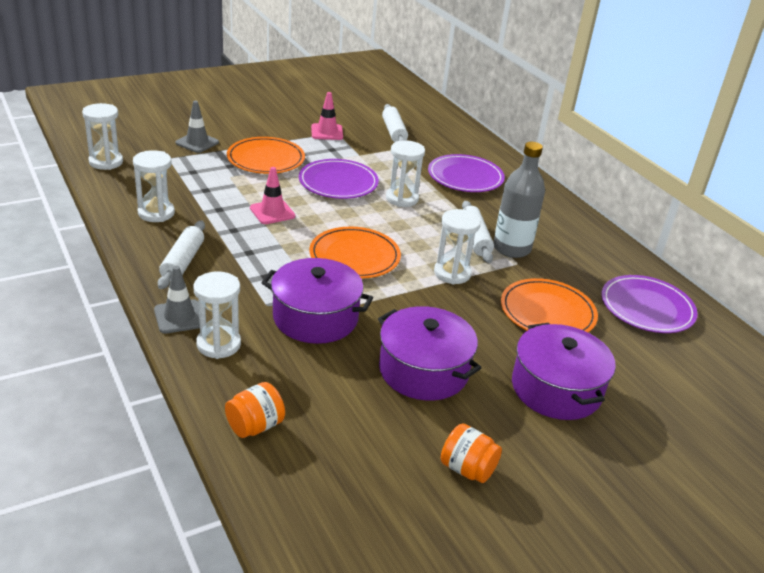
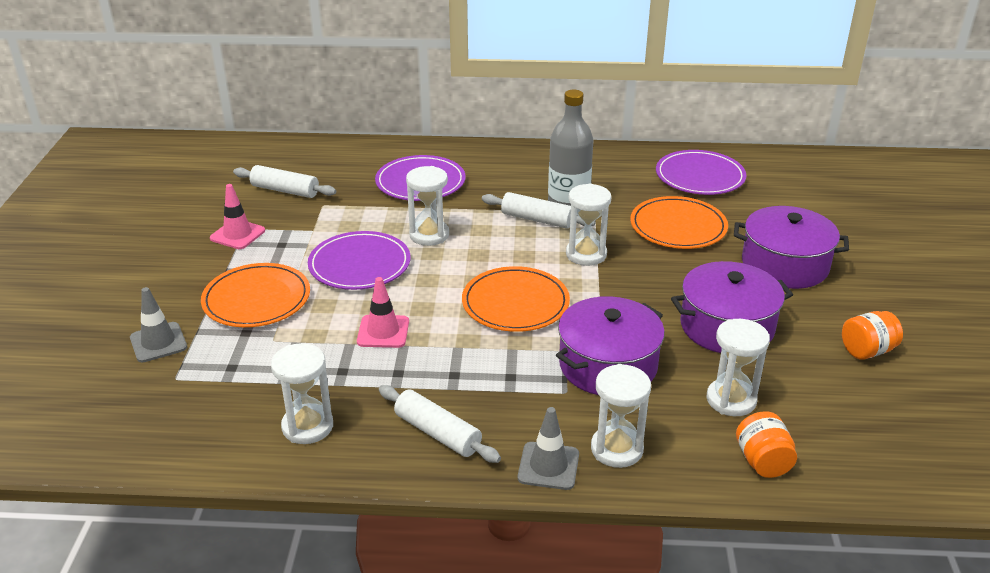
camera: 55 degrees left, 0 degrees up
white hourglass [82,103,123,170] -> white hourglass moved to [706,319,770,416]

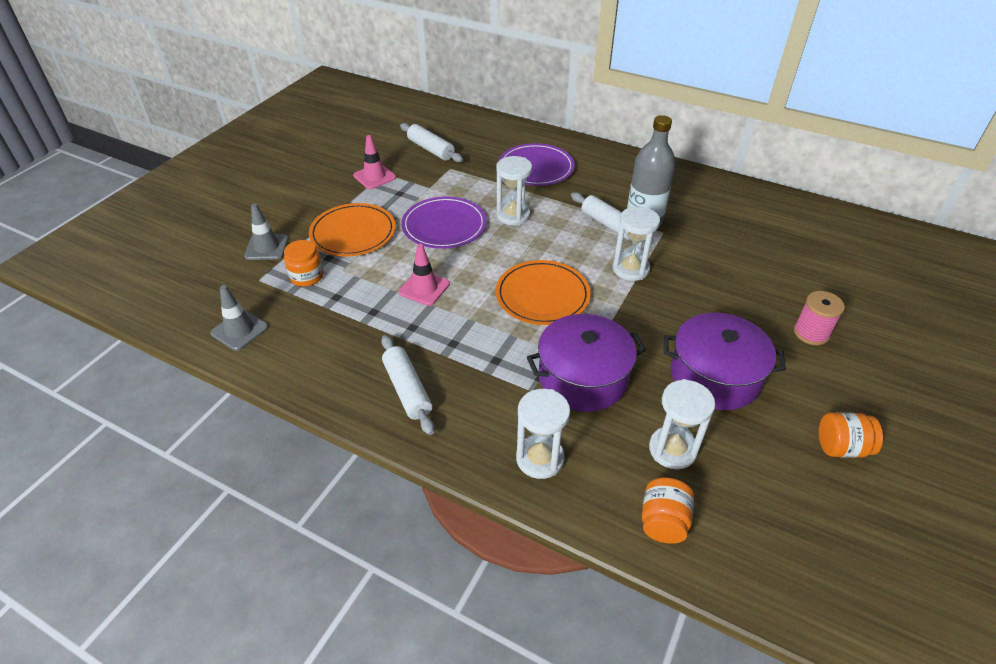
camera: 25 degrees right, 10 degrees up
white hourglass [271,343,333,444] -> none
grey traffic cone [518,407,579,490] -> grey traffic cone moved to [210,285,268,351]
orange plate [630,196,728,249] -> none
purple plate [656,150,747,195] -> none
purple pot [734,206,849,289] -> pink spool [794,291,845,345]
none -> orange jar [284,240,324,287]

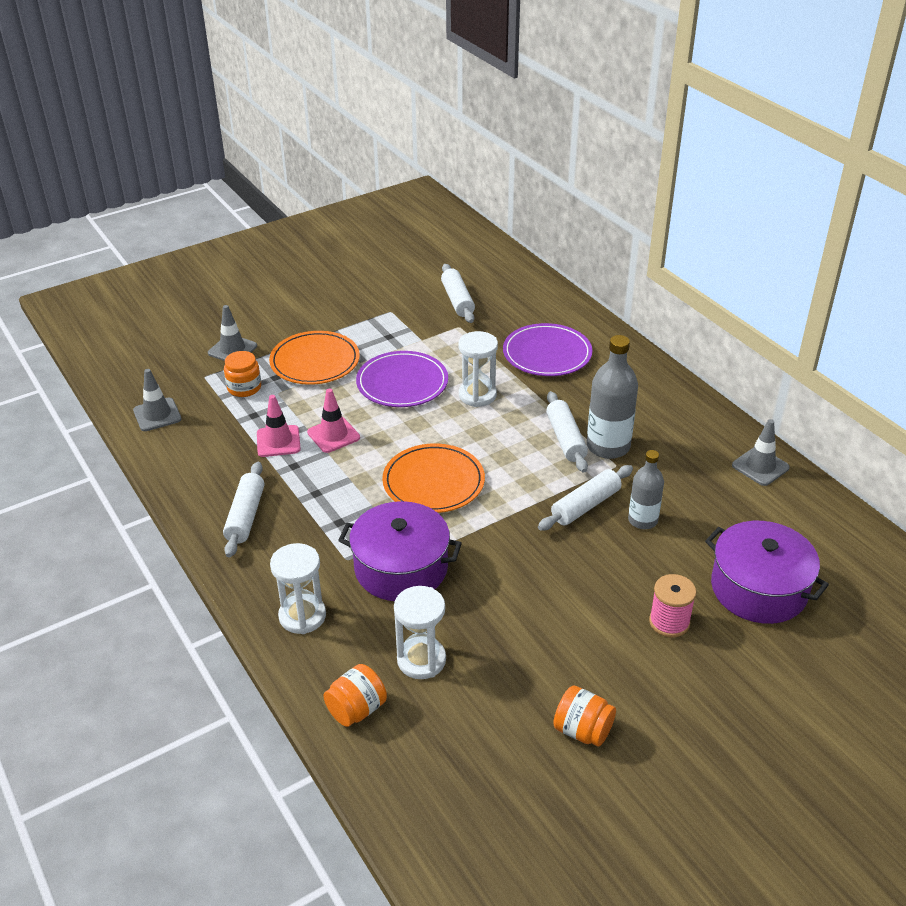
camera: 30 degrees right, 5 degrees down
pink traffic cone [353,135,396,189] -> pink traffic cone moved to [257,395,301,457]
white hourglass [613,206,660,281] -> none
purple pot [664,313,786,410] -> purple pot moved to [705,521,829,624]
none -> white rolling pin [538,465,633,531]
none -> grey bottle [628,450,664,529]
none -> grey traffic cone [732,419,790,486]

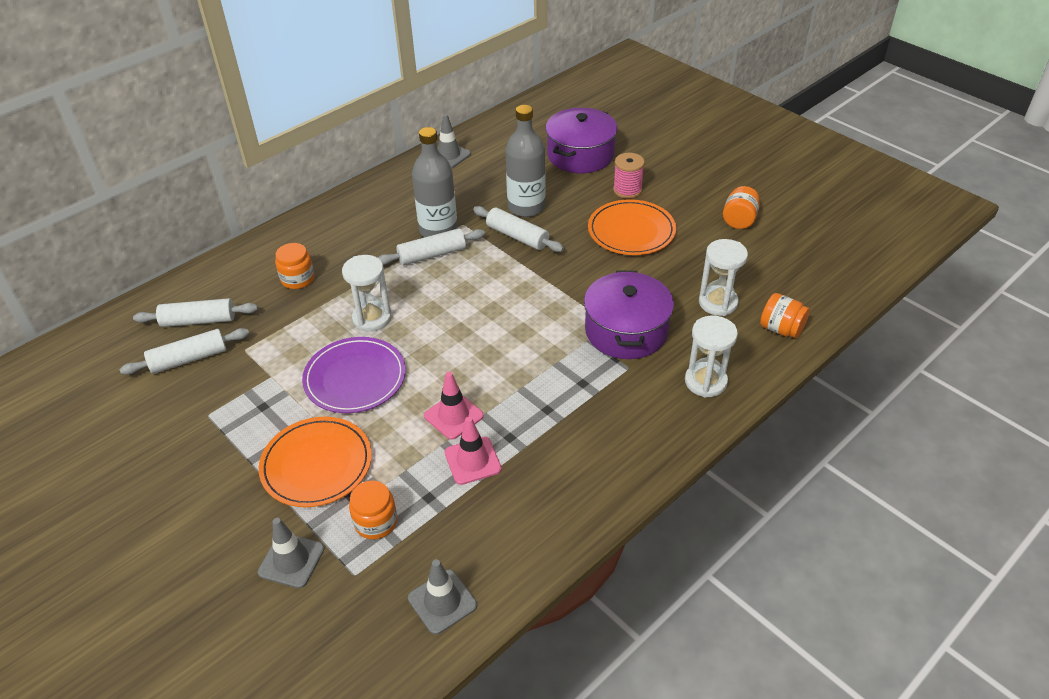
camera: 100 degrees left, 5 degrees up
white rolling pin [223,462,265,558] -> white rolling pin moved to [133,298,258,327]
orange plate [382,444,485,513] -> orange plate moved to [588,199,676,255]
purple plate [503,323,592,376] -> orange jar [275,243,314,289]
grey bottle [628,450,664,529] -> grey bottle [505,105,546,217], size x1.58

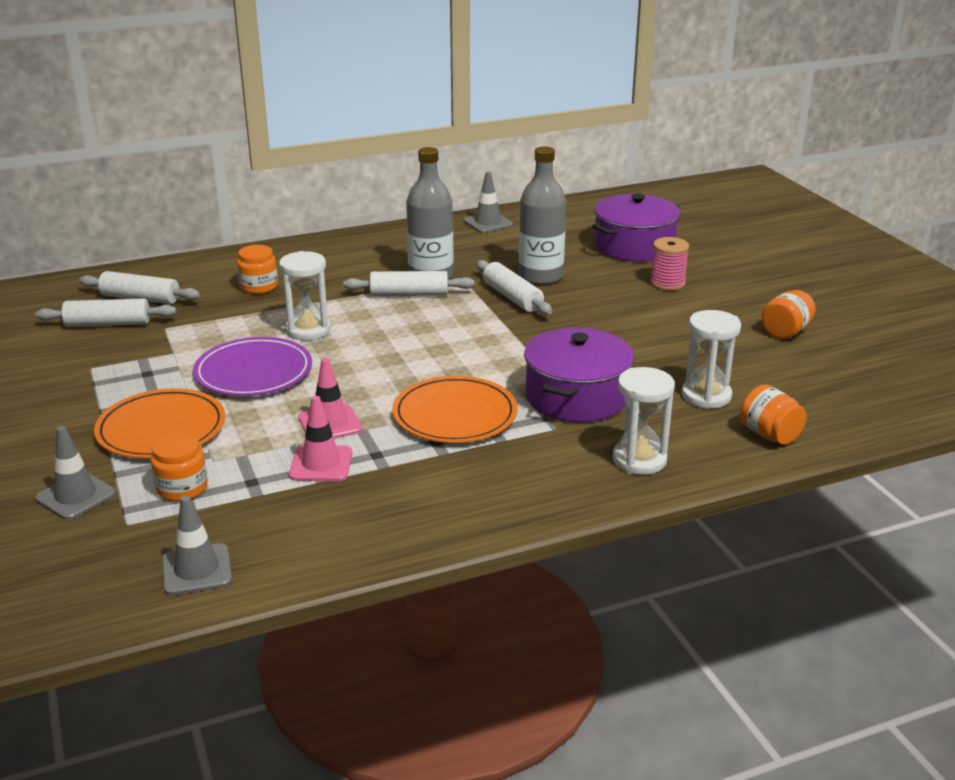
camera: 20 degrees right, 15 degrees down
orange plate [588,199,676,255] -> orange plate moved to [392,376,517,443]

